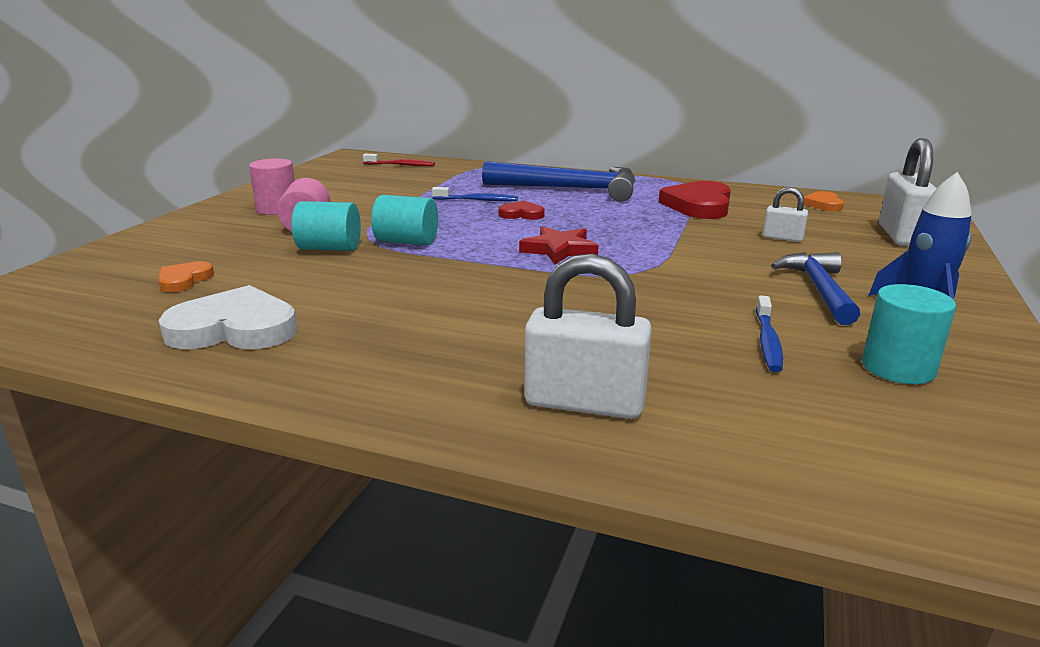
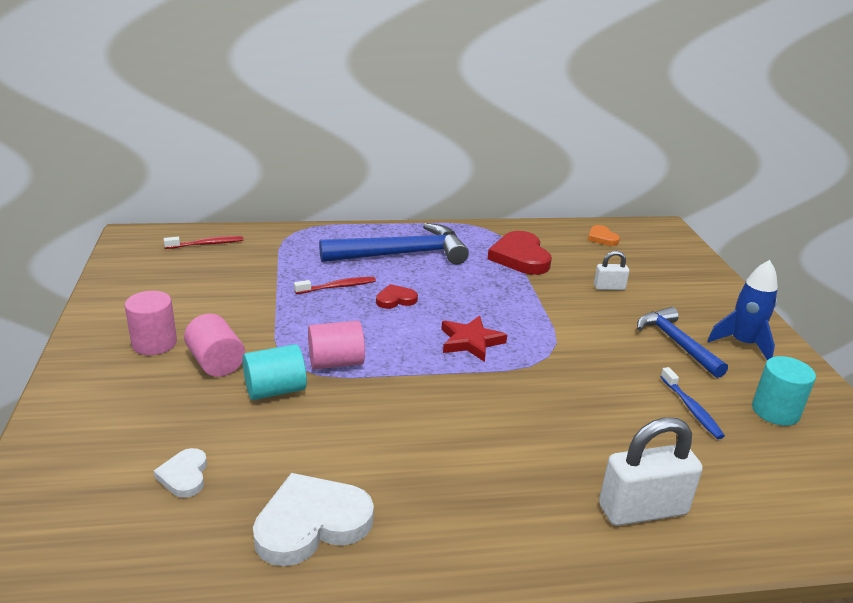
camera: 30 degrees left, 5 degrees up
orange heart [158,261,214,292] -> white heart [154,448,207,498]
turquoise cylinder [371,195,438,245] -> pink cylinder [308,321,365,369]
blue toothbrush [432,187,518,201] -> red toothbrush [294,277,376,294]
white padlock [879,138,937,246] -> none

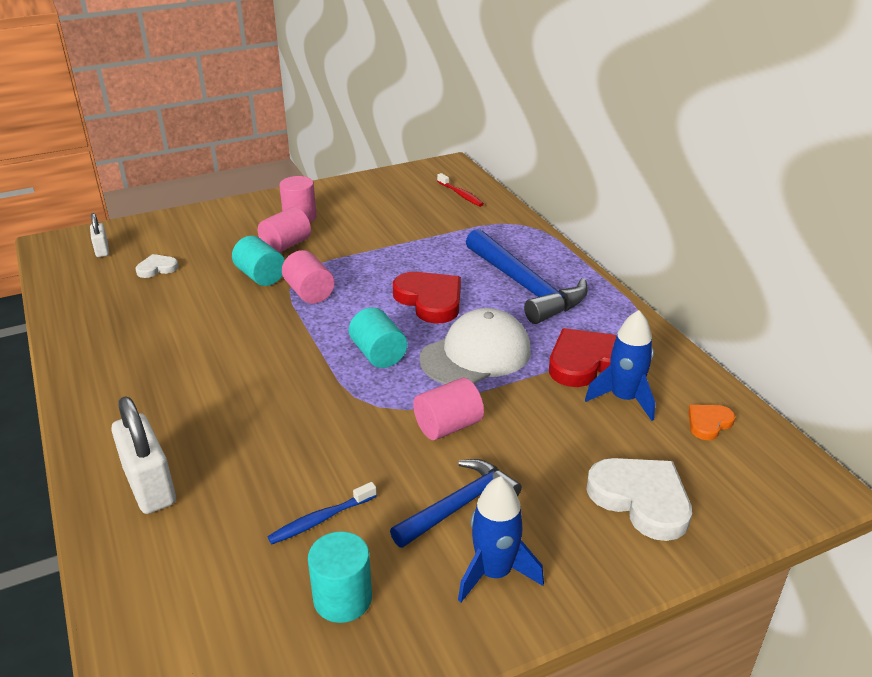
camera: 75 degrees right, 5 degrees up
white heart [253,473,374,566] -> white heart moved to [586,458,692,541]
red toothbrush [294,277,376,294] -> none
red heart [376,284,418,309] -> red heart [393,272,461,324], size x1.89
red star [441,316,507,362] -> turquoise cylinder [349,307,407,368]
white padlock [594,251,629,290] -> white padlock moved to [90,213,109,257]
none -> pink cylinder [413,378,484,440]
none -> white cap [420,308,531,384]
none -> blue rocket [585,310,655,421]

